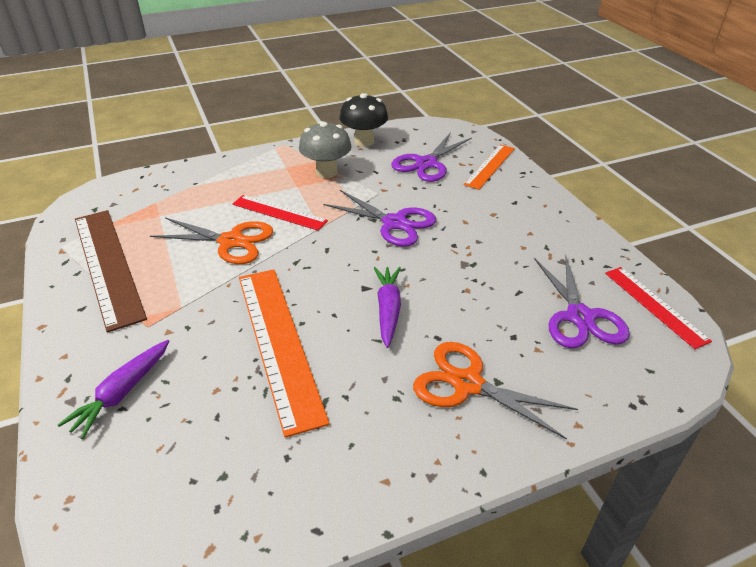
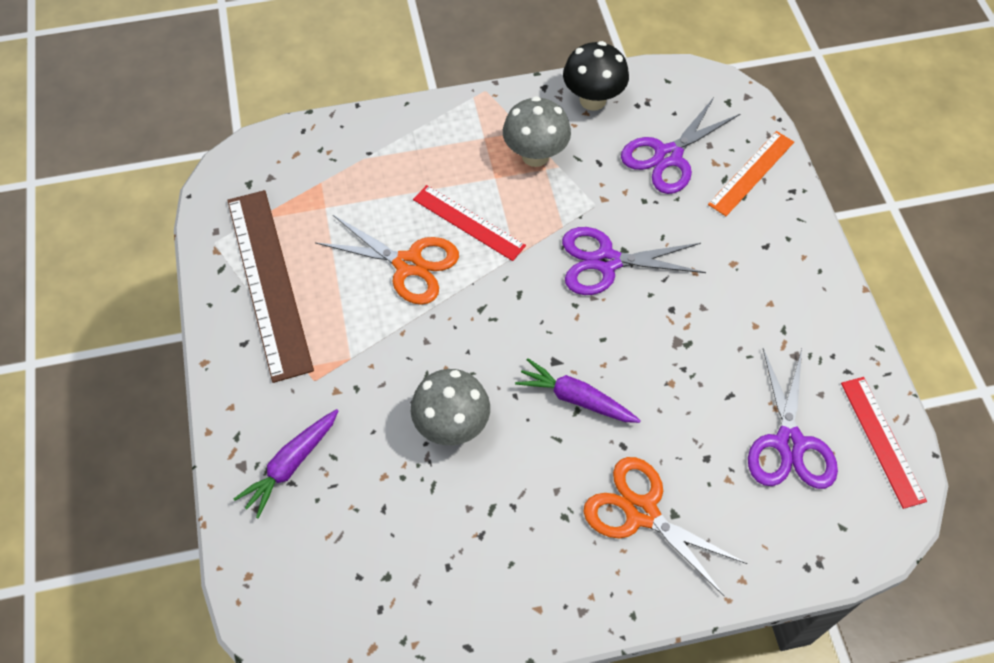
camera: 10 degrees right, 20 degrees up
orange ruler [239,269,330,438] -> grey mushroom [411,369,490,445]
purple scissors [323,190,436,247] -> purple scissors turned 135 degrees clockwise [562,227,706,295]
purple carrot [374,267,401,348] -> purple carrot turned 75 degrees counterclockwise [515,358,641,423]

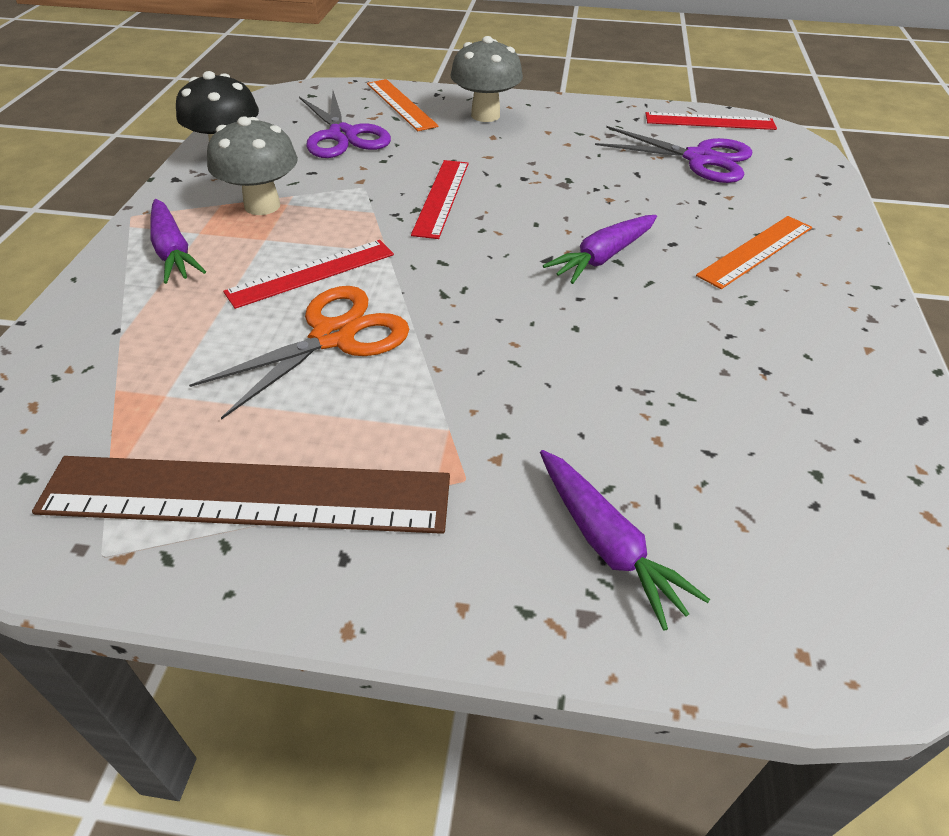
camera: 70 degrees left, 15 degrees down
grey mushroom [411,369,490,445] -> grey mushroom moved to [451,36,523,122]
purple scissors [562,227,706,295] -> red ruler [411,160,468,239]
orange scissors [583,457,747,596] -> orange ruler [696,216,812,289]
none -> purple carrot [150,199,206,284]

